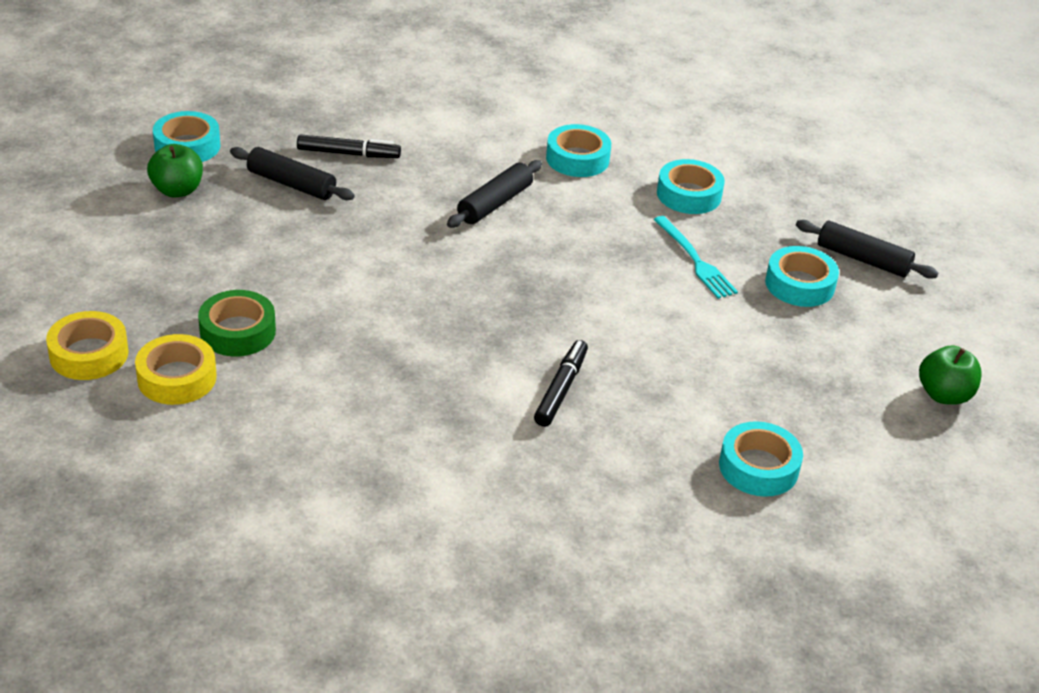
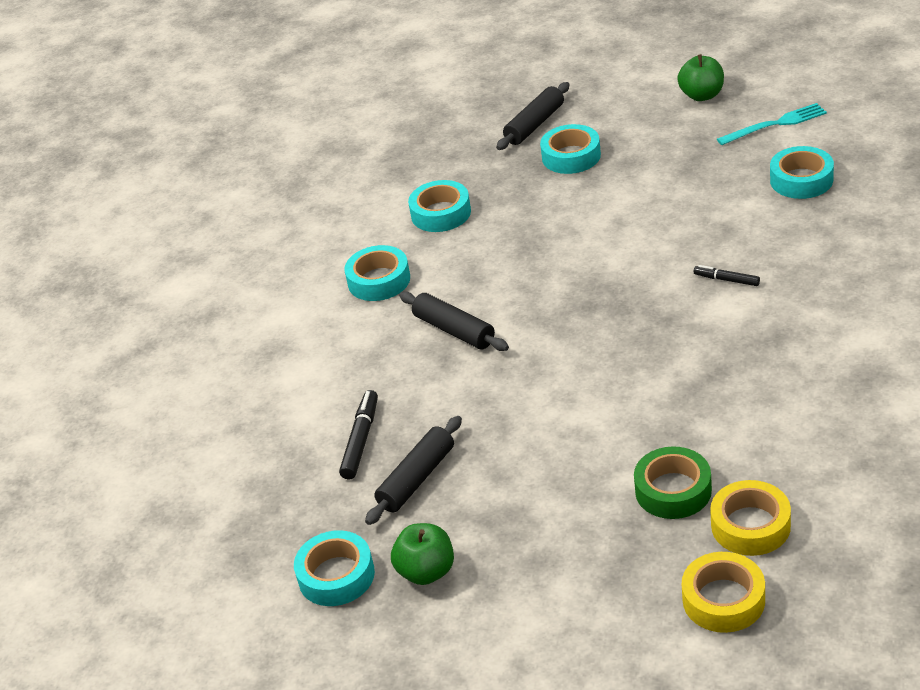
camera: 75 degrees left, 0 degrees up
black marker [534,340,588,427] -> black marker [694,265,760,286], size x0.63
turquoise fork [653,216,738,299] -> turquoise fork moved to [717,103,827,145]

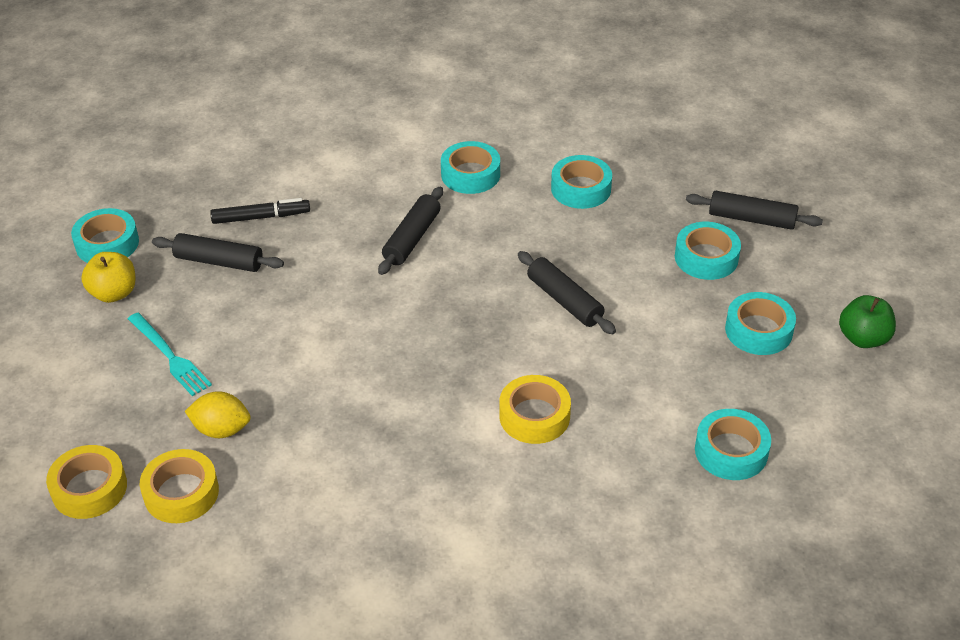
camera: 65 degrees right, 5 degrees up
green apple [391,523,454,585] -> yellow apple [81,252,136,303]
green tape [634,447,712,519] -> yellow lemon [185,391,251,438]
black marker [694,265,760,286] -> yellow tape [499,375,571,444]
turquoise fork [717,103,827,145] -> turquoise fork moved to [128,313,212,396]
none -> black rolling pin [518,251,616,334]
none -> turquoise tape [725,292,796,355]

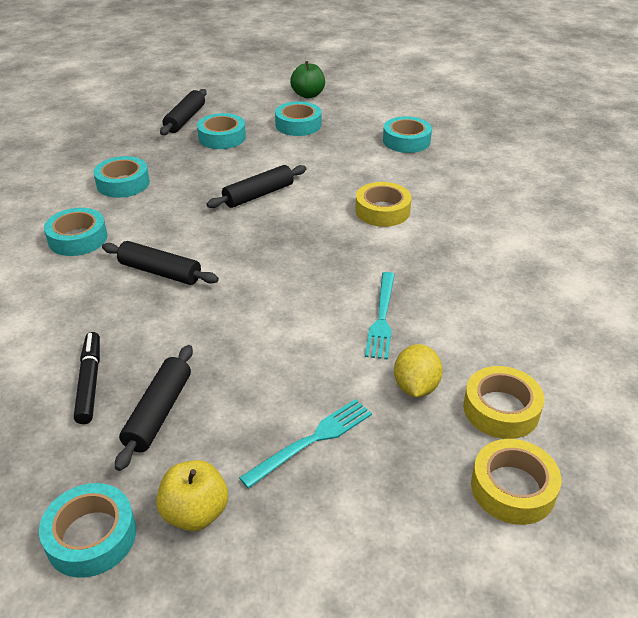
camera: 90 degrees left, 5 degrees down
none -> turquoise fork [365,272,395,359]

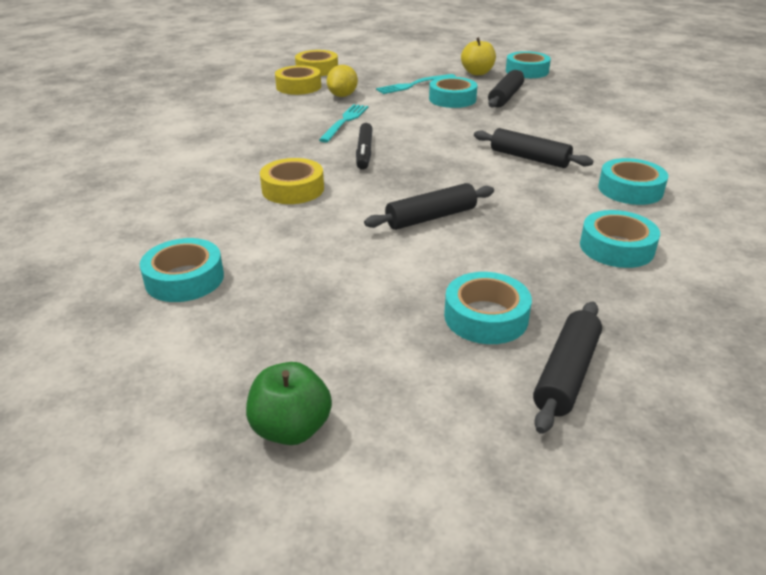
camera: 170 degrees left, 5 degrees down
black marker [74,332,100,424] -> black marker moved to [356,123,373,170]
turquoise tape [275,101,321,136] -> turquoise tape moved to [429,77,478,108]

